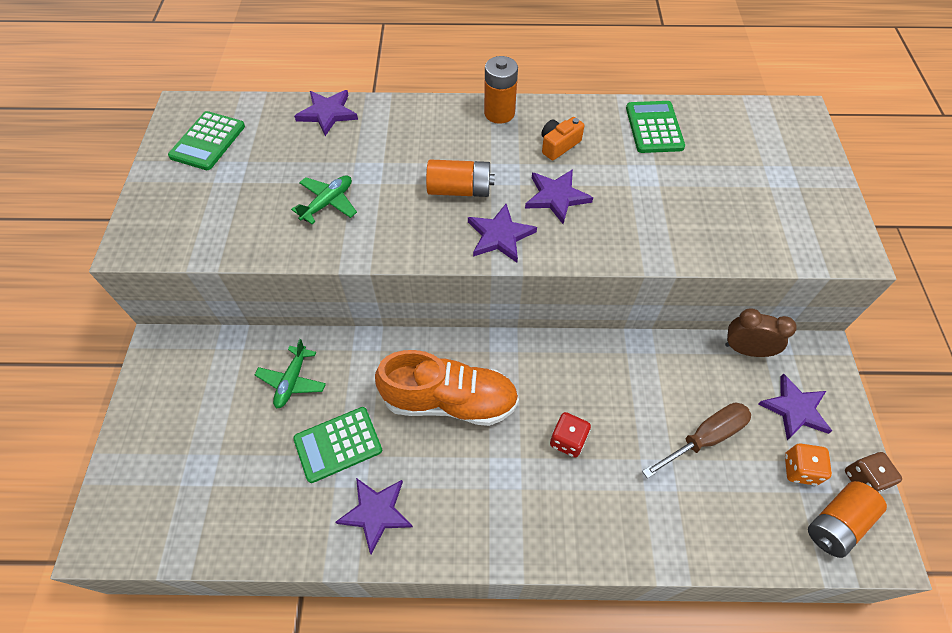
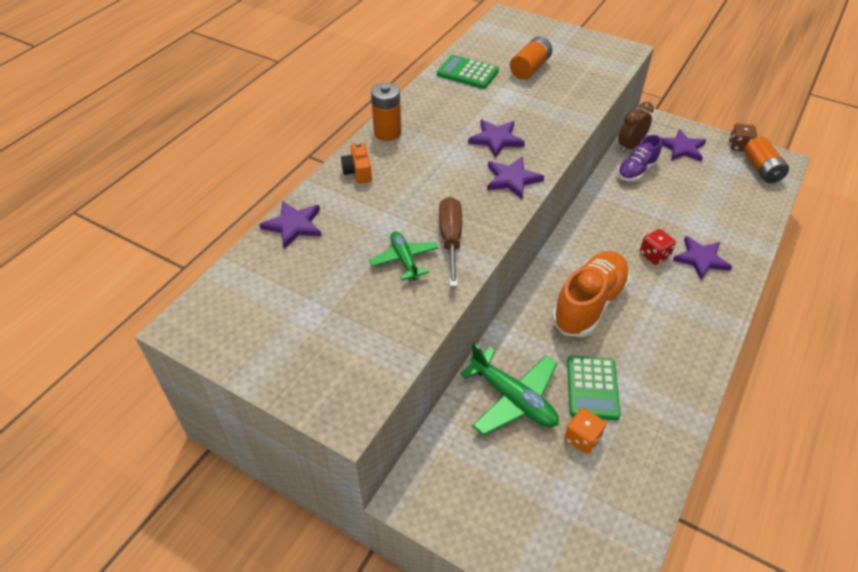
camera: 60 degrees left, 10 degrees down
green calculator [168,111,245,170] -> none
green plane [255,339,326,409] -> green plane [460,343,559,436], size x1.64
purple star [336,478,413,554] -> purple star moved to [672,236,732,280]
orange battery [426,159,495,197] -> orange battery moved to [510,36,552,80]
orange camera [541,117,584,161] -> orange camera moved to [341,142,372,183]
brown screwdriver [642,403,751,478] -> brown screwdriver moved to [439,197,462,287]
orange dice [785,443,832,485] -> orange dice moved to [564,408,606,454]
none -> purple shoe [617,135,662,181]

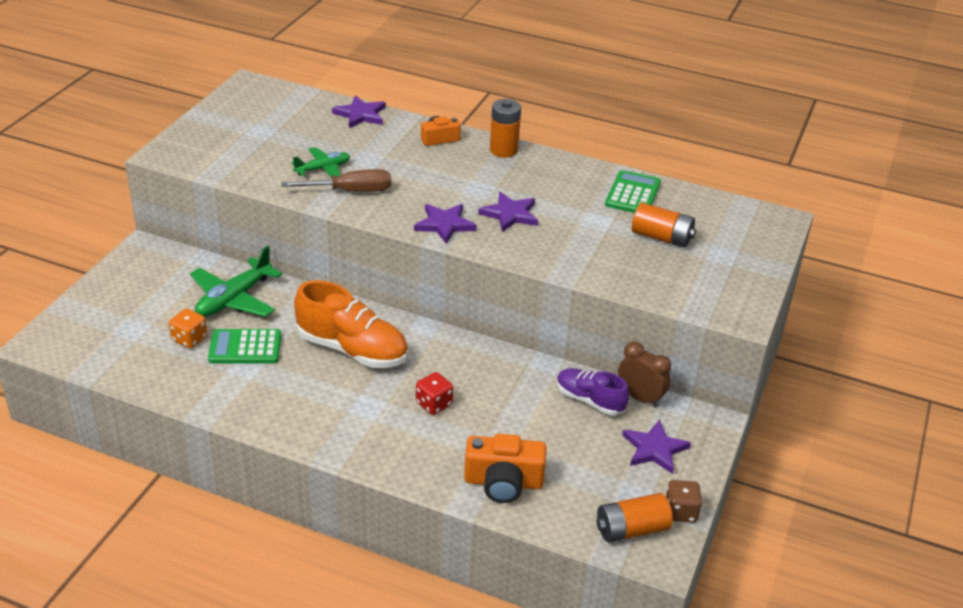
camera: 80 degrees right, 10 degrees down
purple star [672,236,732,280] -> none
none -> orange camera [464,434,547,503]

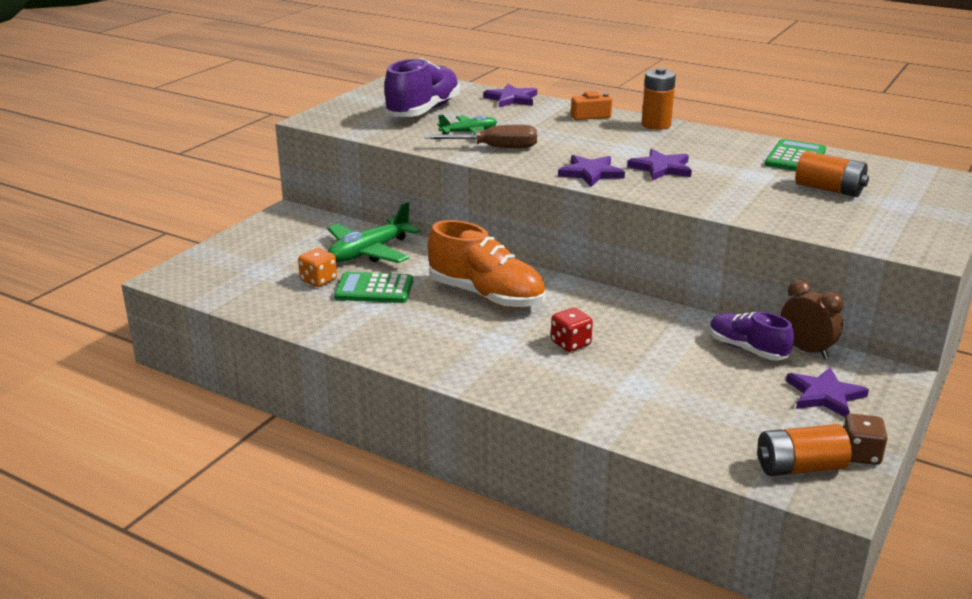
camera: 10 degrees right, 10 degrees down
orange camera [464,434,547,503] -> none
none -> purple shoe [384,58,460,117]

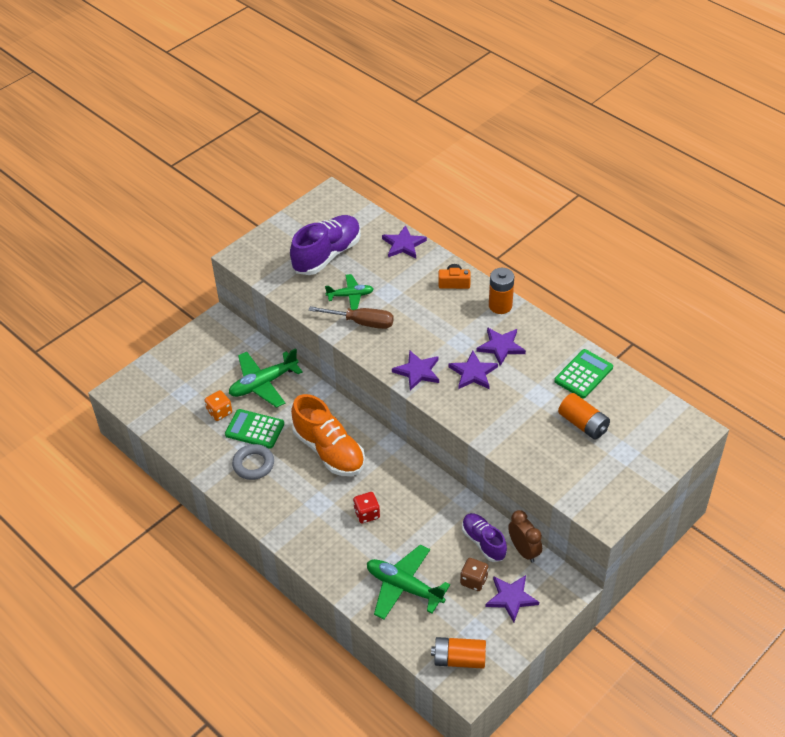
camera: 15 degrees right, 20 degrees up
brown dice [843,414,888,465] -> brown dice moved to [460,558,488,591]
none -> grey ring [232,444,274,480]
none -> green plane [367,544,450,620]
none -> purple star [476,327,526,366]

